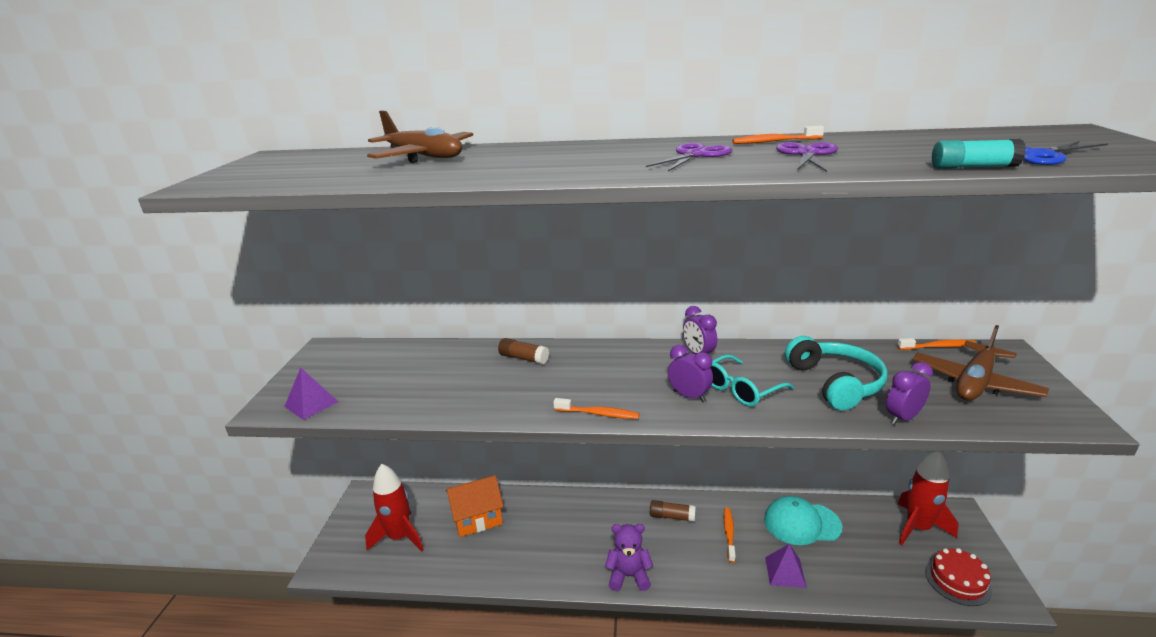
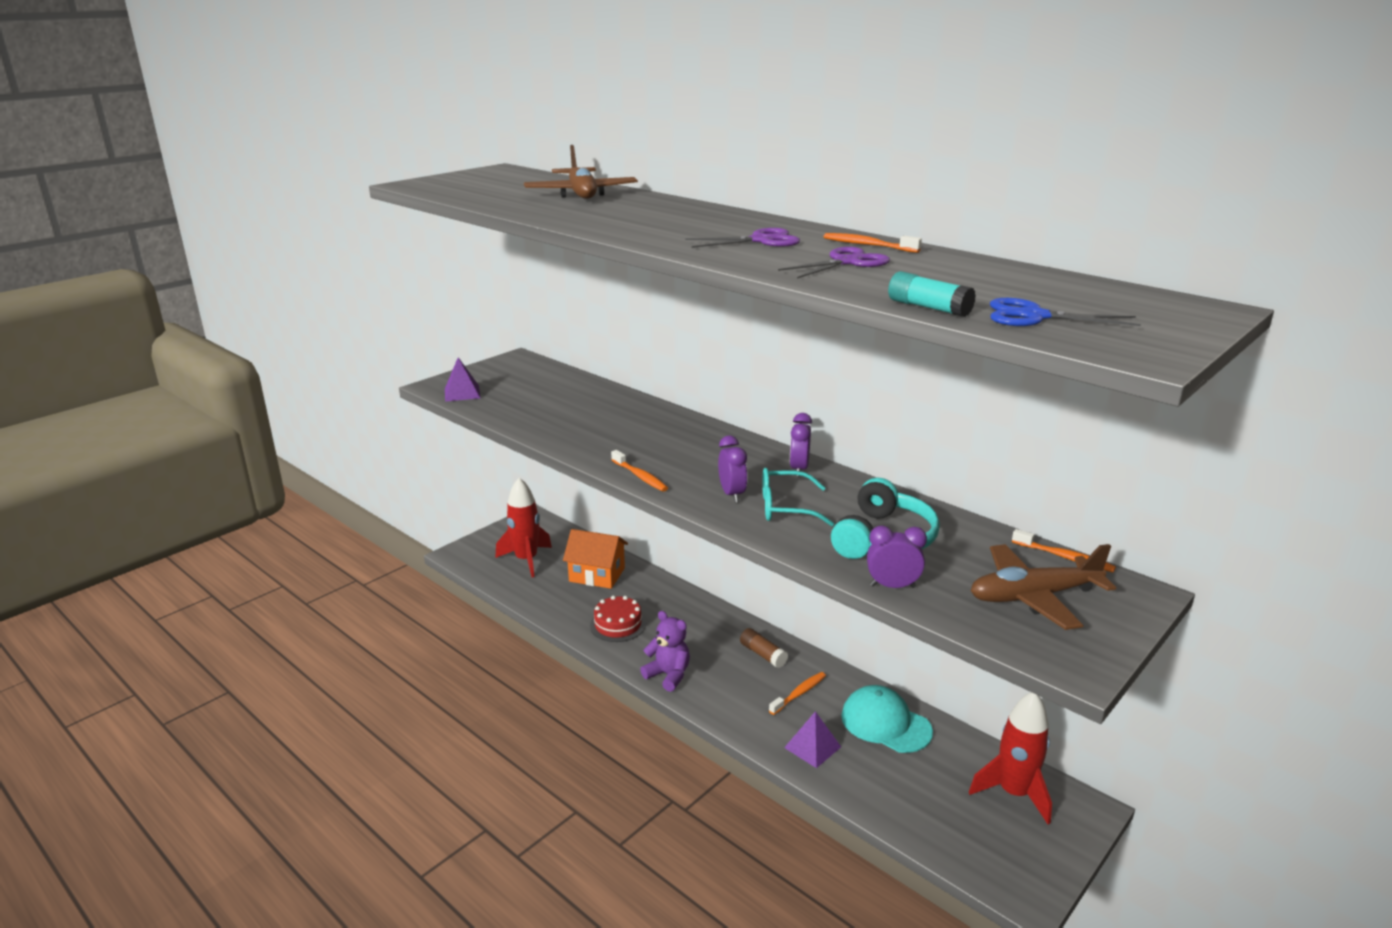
camera: 35 degrees right, 0 degrees up
brown glue stick [498,338,549,364] -> none
red cake [925,548,992,606] -> red cake moved to [590,595,646,642]

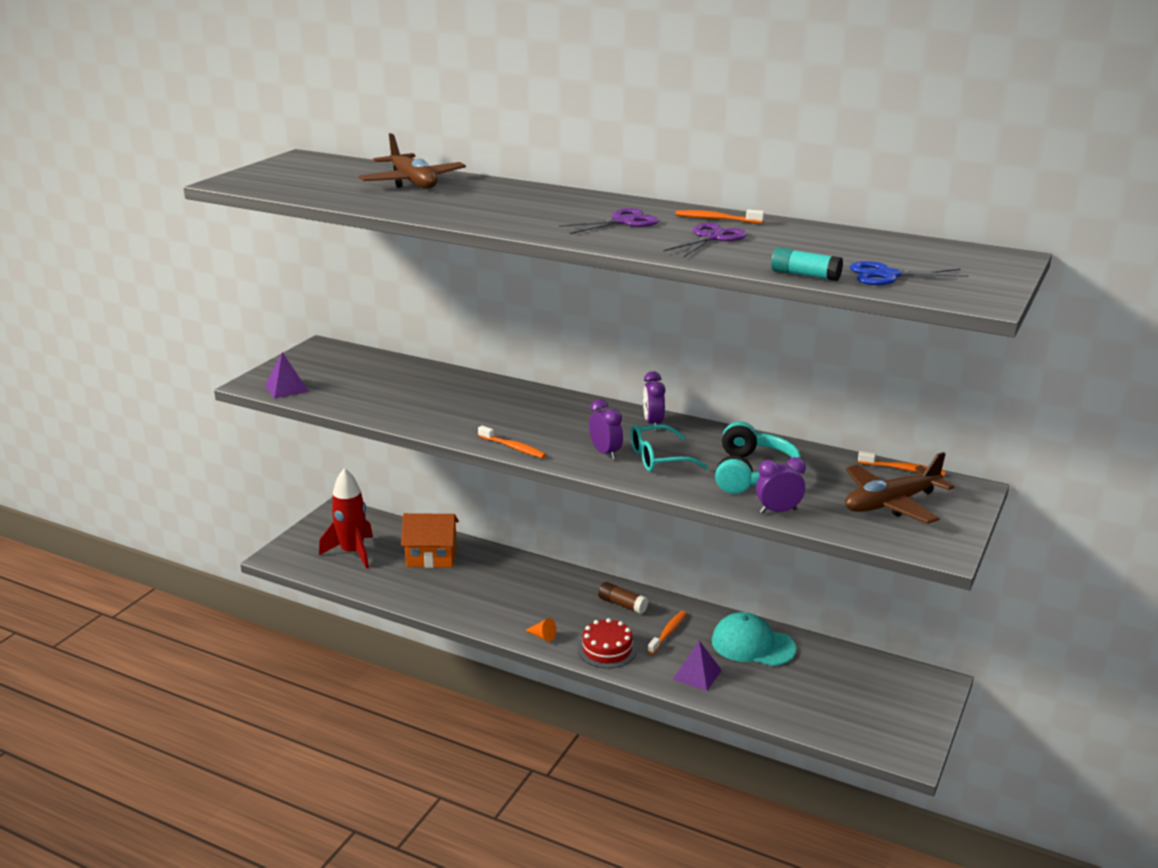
camera: 15 degrees left, 0 degrees up
red cake [590,595,646,642] -> red cake moved to [578,618,637,668]
purple teddy bear [640,611,690,692] -> orange cone [525,618,556,642]
red rocket [969,692,1052,824] -> none

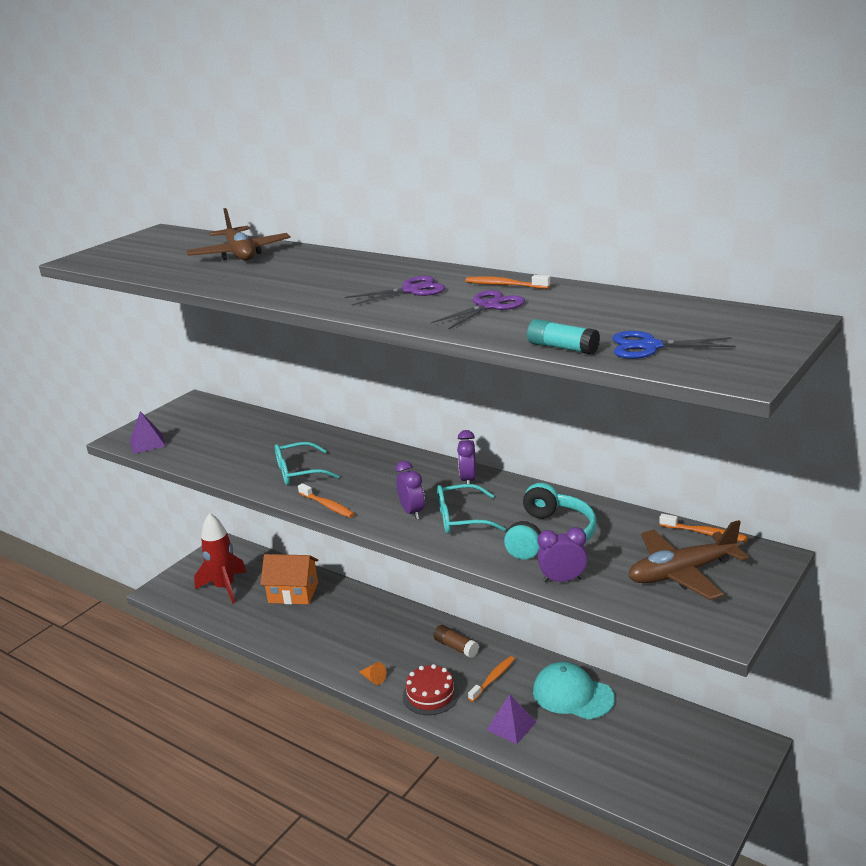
camera: 10 degrees right, 0 degrees up
none -> turquoise glasses [275,442,339,485]

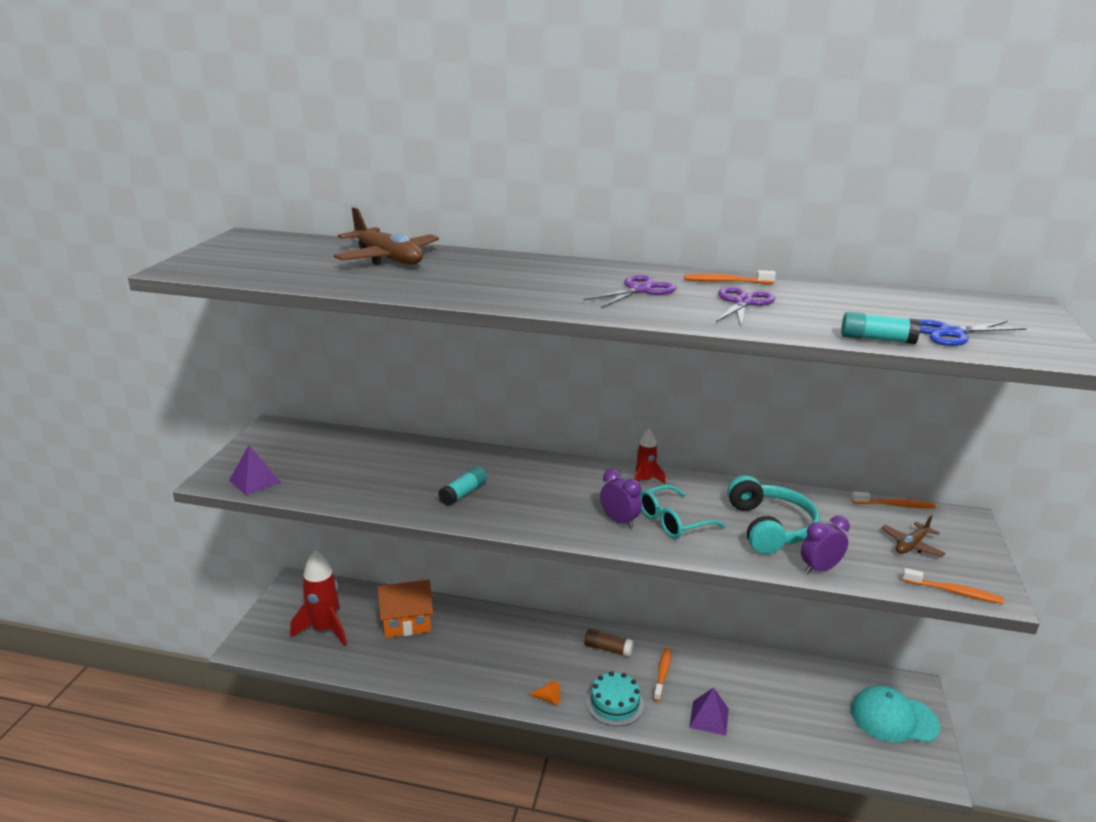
camera: 25 degrees left, 0 degrees up
turquoise glasses [275,442,339,485] -> turquoise glue stick [438,467,487,506]
orange toothbrush [298,483,354,518] -> orange toothbrush moved to [902,568,1004,604]
red cake [403,664,459,715] -> turquoise cake [586,671,644,726]
purple clock [457,430,476,484] -> red rocket [634,429,666,484]
turquoise cap [533,662,615,719] -> turquoise cap moved to [851,685,940,742]
brown plane [629,520,749,600] -> brown plane [881,515,945,557], size x0.54

